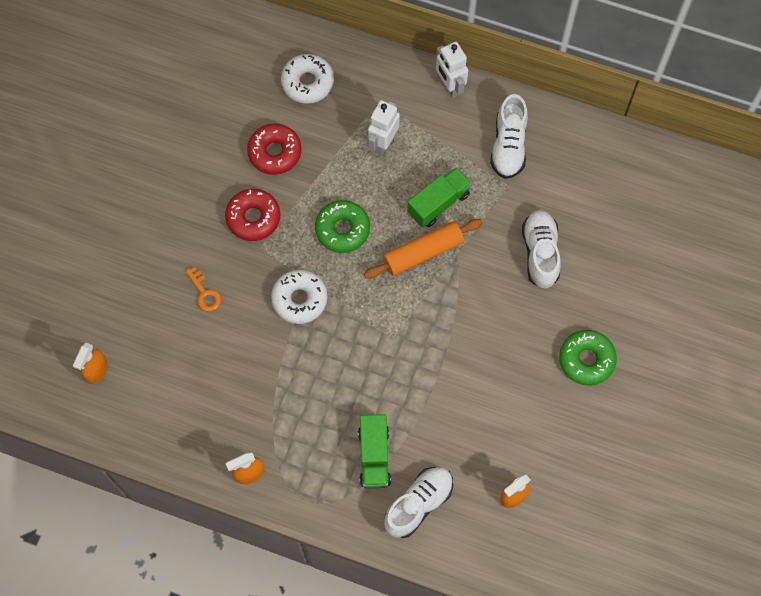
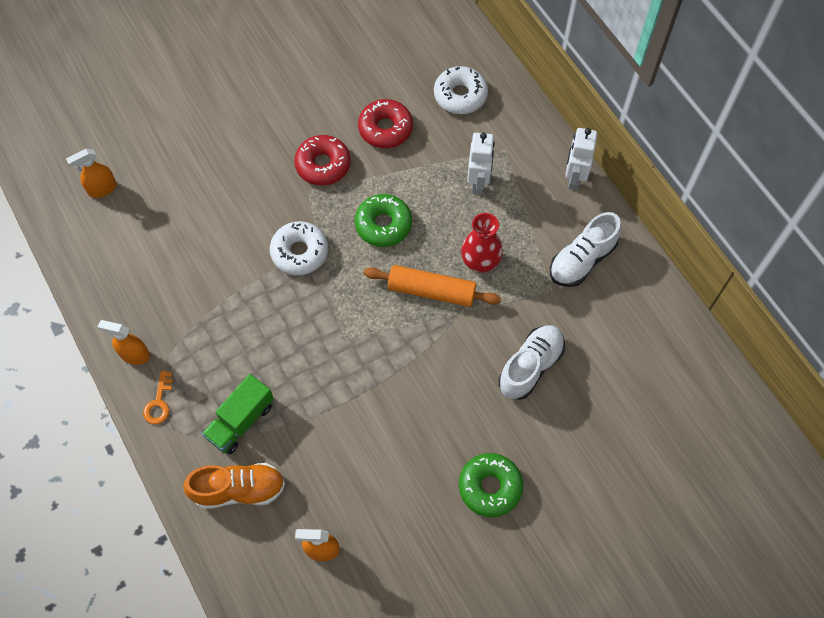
camera: 40 degrees right, 5 degrees down
orange key [186,267,221,311] -> orange key moved to [143,371,173,424]
white robot [368,100,400,155] -> white robot turned 120 degrees clockwise [467,133,495,195]
white shoe [384,467,453,538] -> orange shoe [183,463,285,509]
green truck [407,167,472,228] -> red vase [461,213,503,273]

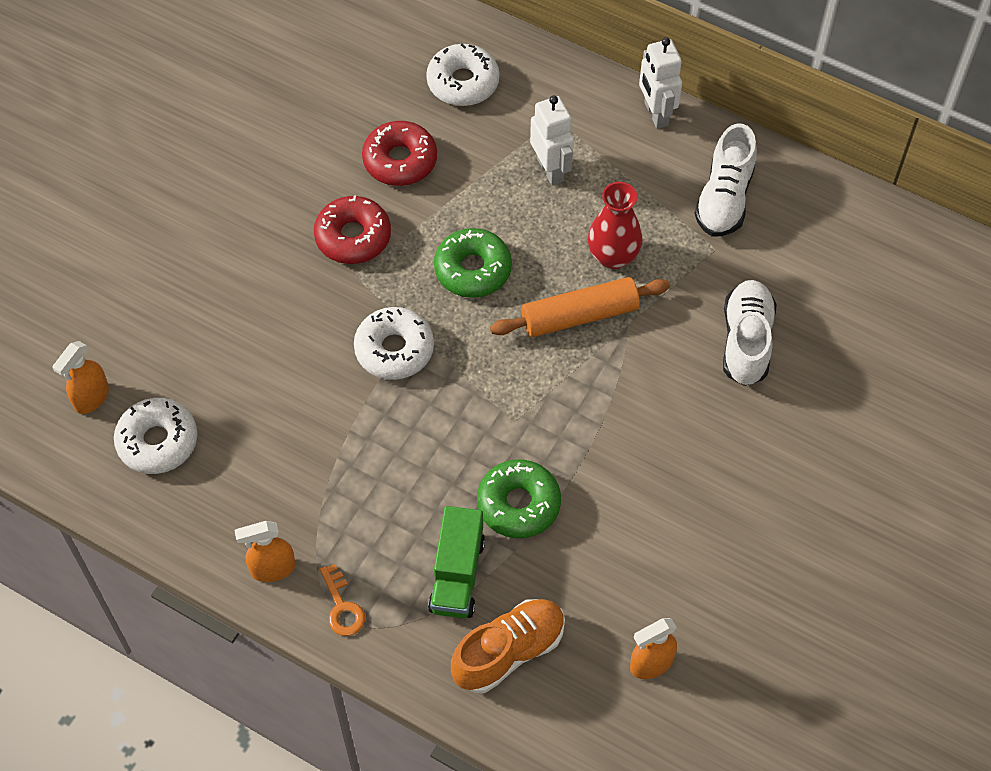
camera: 30 degrees left, 5 degrees down
green donut [459,453,523,517] -> green donut moved to [477,459,561,538]
none -> white donut [114,398,198,474]

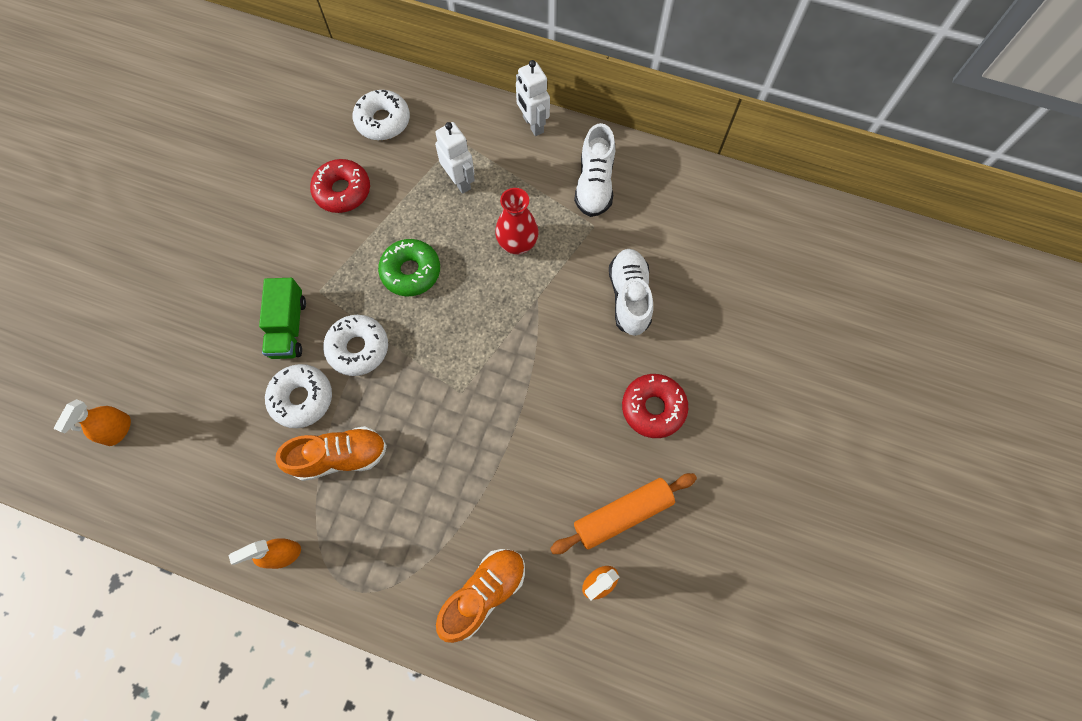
camera: 10 degrees left, 10 degrees up
white donut [114,398,198,474] -> white donut moved to [265,364,332,428]
red donut [314,195,391,264] -> red donut moved to [622,374,688,438]
orange key [320,564,365,636] -> none
green truck [428,506,485,618] -> green truck moved to [259,278,306,359]
green donut [477,459,561,538] -> none
orange rolling pin [490,277,670,337] -> orange rolling pin moved to [550,473,697,554]
none -> orange shoe [276,426,387,481]

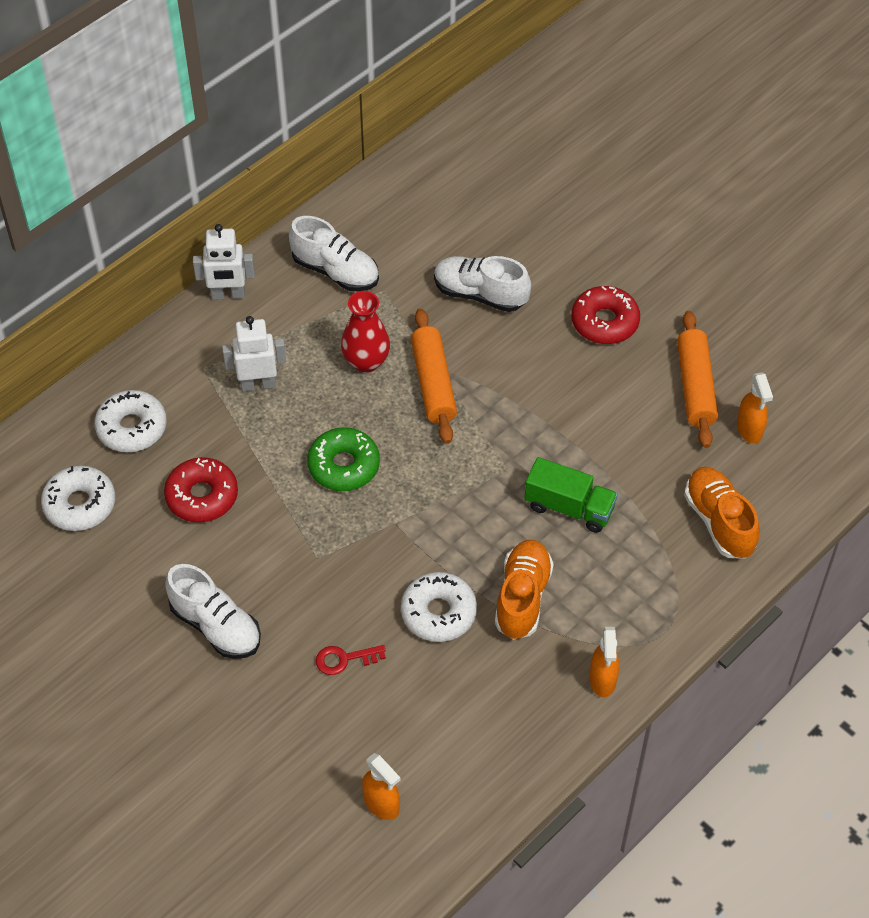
camera: 65 degrees left, 15 degrees down
green truck [259,278,306,359] -> green truck moved to [524,457,618,533]
white donut [323,315,388,376] -> white donut moved to [41,466,115,531]
none -> white shoe [165,564,261,659]
none -> red key [316,645,386,675]
none -> orange rolling pin [411,308,457,444]

